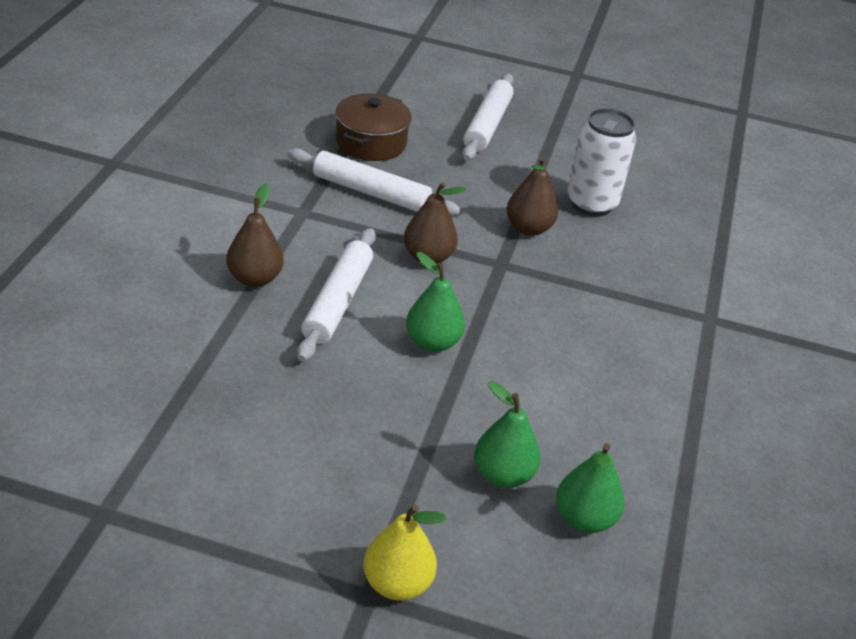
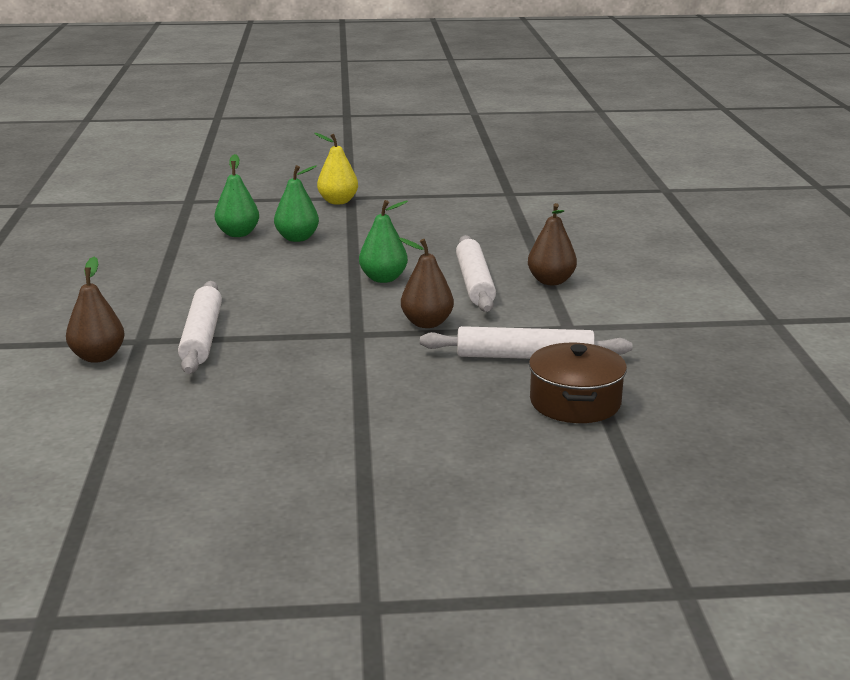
camera: 165 degrees right, 15 degrees down
white rolling pin [462,74,514,160] -> white rolling pin moved to [178,281,222,374]
brown pear [506,157,558,236] -> brown pear moved to [66,257,124,363]
white can [567,108,636,216] -> none

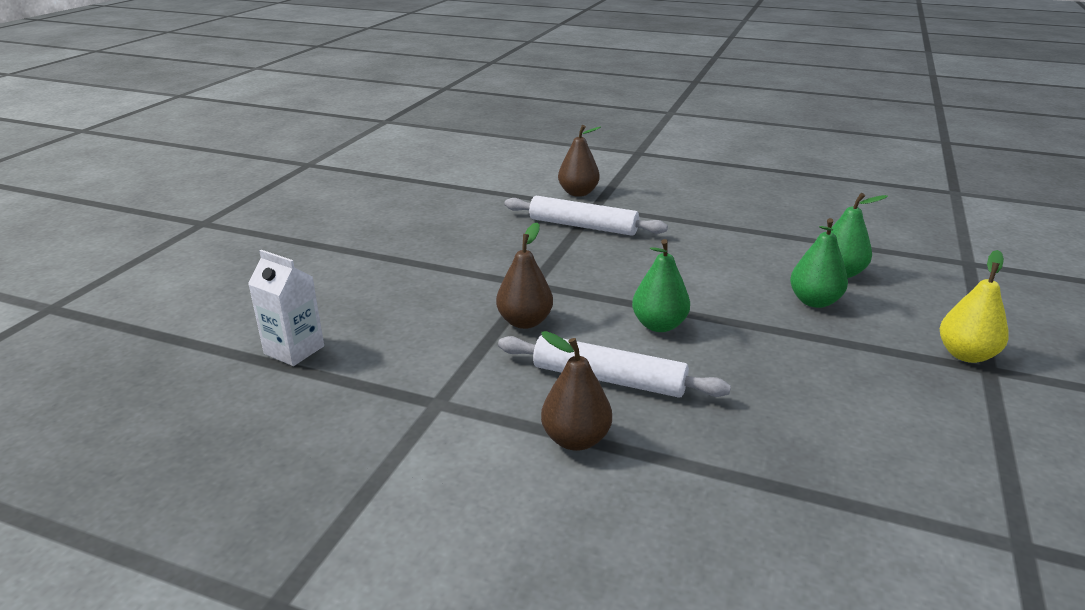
camera: 115 degrees right, 5 degrees up
white rolling pin [420,326,632,359] -> none
brown pot [529,343,627,423] -> white carton [248,250,324,366]

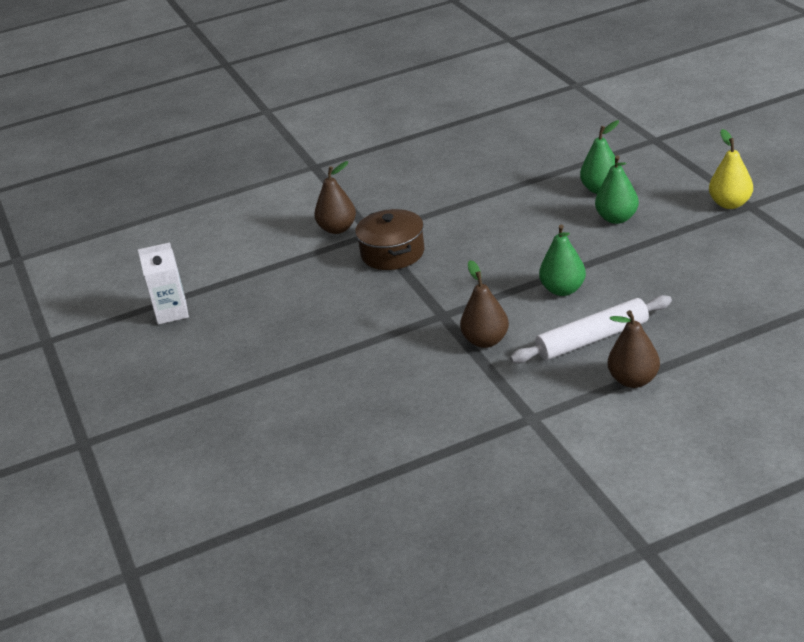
camera: 40 degrees left, 5 degrees up
white carton [248,250,324,366] -> white carton moved to [138,243,189,324]
white rolling pin [504,196,668,236] -> brown pot [355,209,424,270]

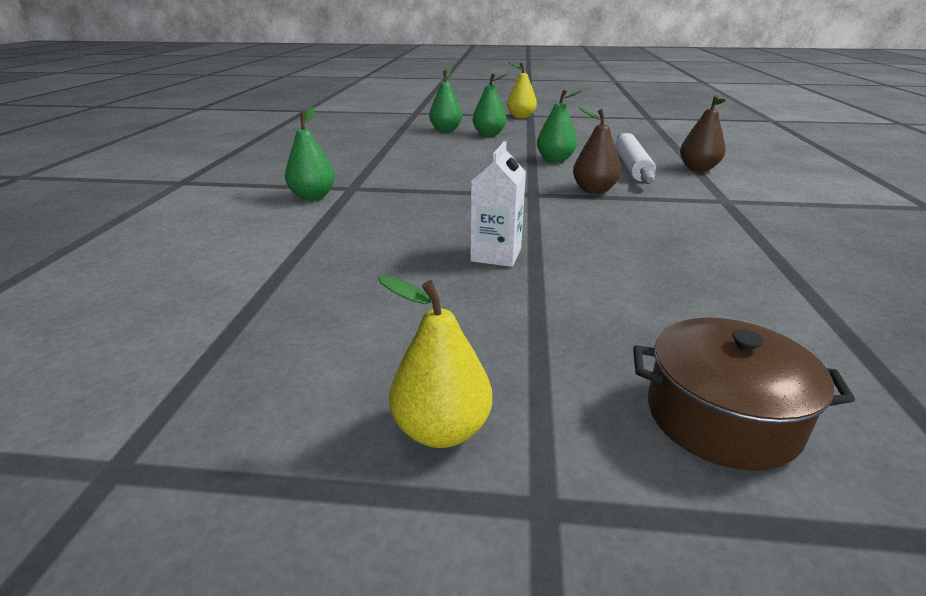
camera: 65 degrees left, 5 degrees down
white carton [138,243,189,324] -> white carton moved to [470,141,526,267]
brown pear [314,161,356,234] -> green pear [285,107,335,200]
brown pot [355,209,424,270] -> brown pot moved to [633,318,855,471]
none -> yellow pear [378,275,492,448]

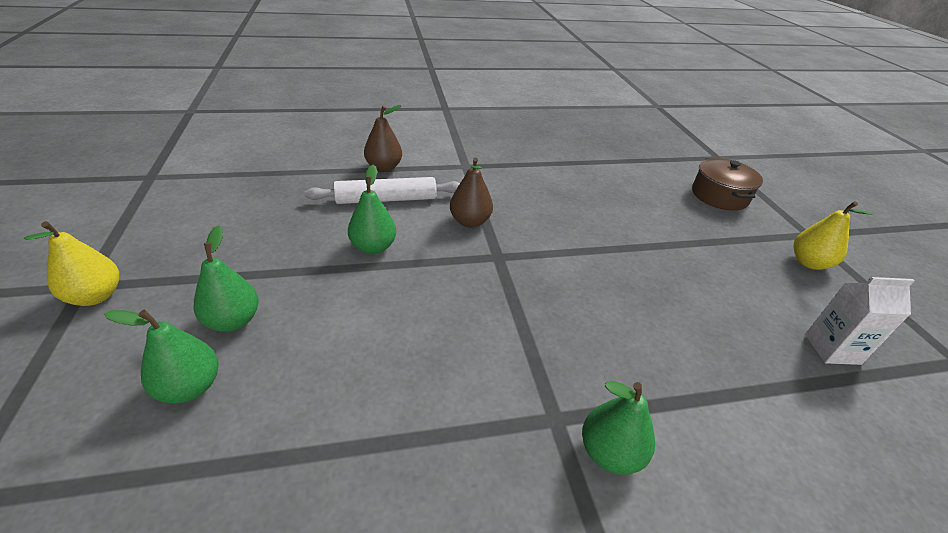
camera: 110 degrees left, 10 degrees up
white carton [470,141,526,267] -> white carton moved to [805,277,915,365]

